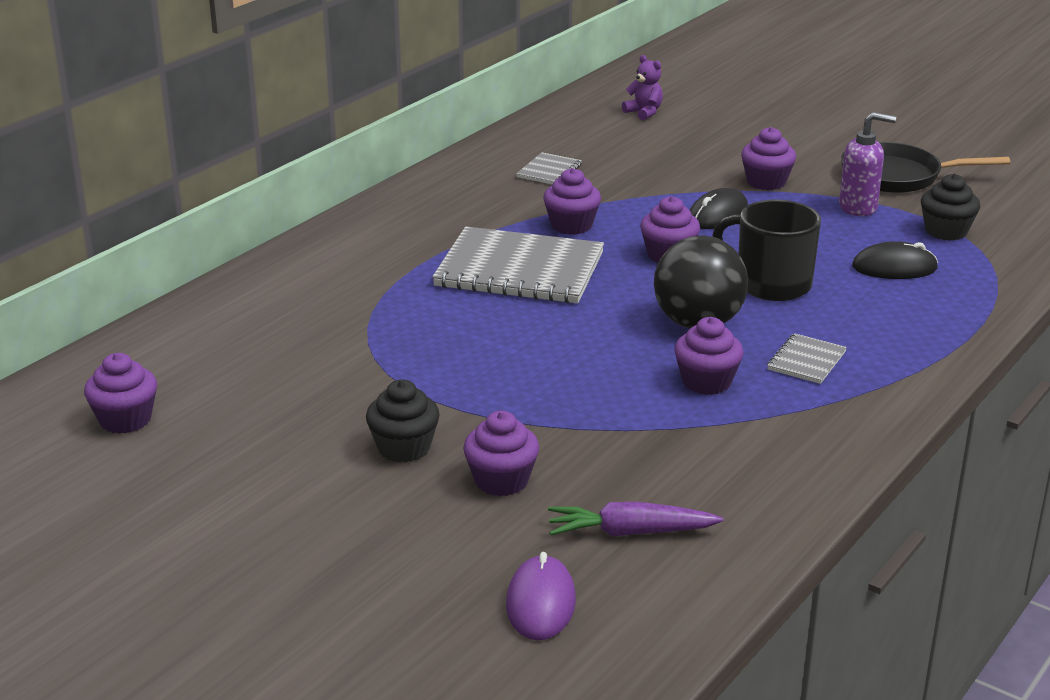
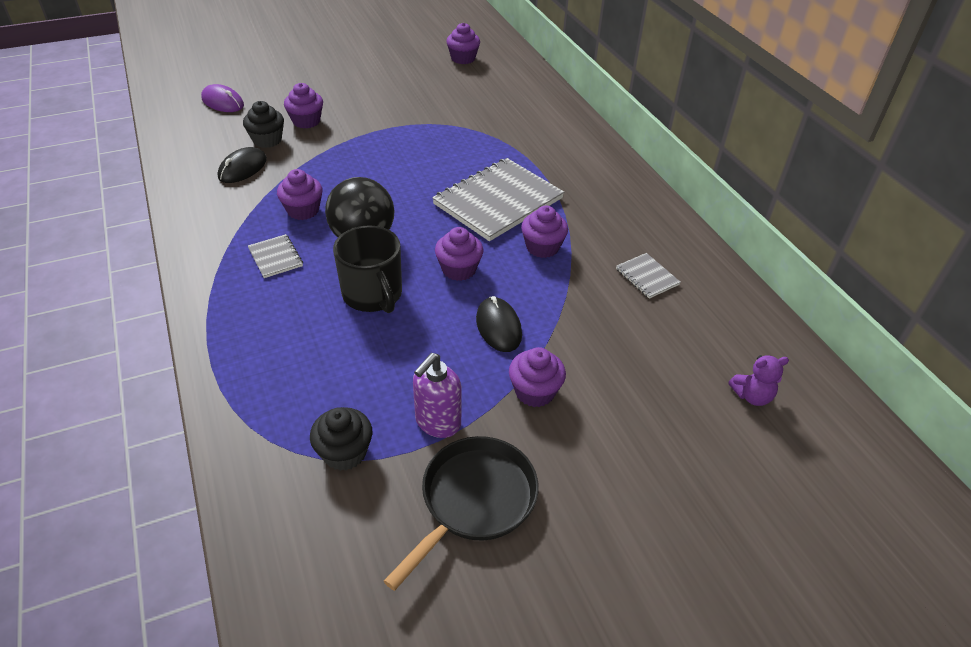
camera: 120 degrees right, 15 degrees up
black cupcake [366,379,440,463] -> black cupcake moved to [243,101,284,148]
purple carrot [548,502,723,536] -> none
black mug [712,200,821,301] -> black mug turned 90 degrees clockwise [333,225,402,313]
black mouse [852,241,938,279] -> black mouse moved to [218,147,267,183]

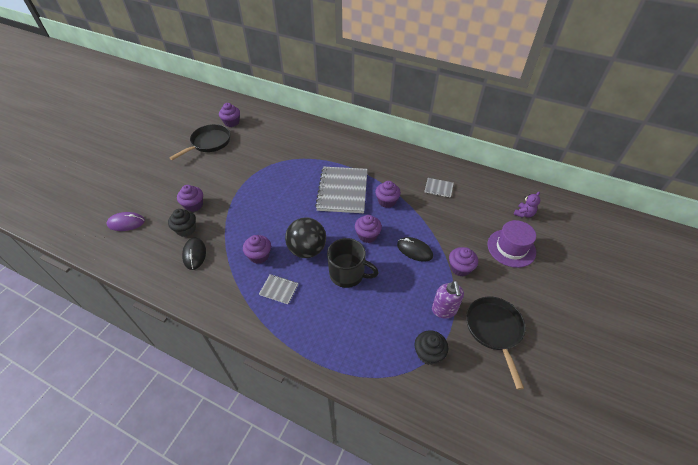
camera: 40 degrees left, 5 degrees up
none -> black pan [169,124,231,160]
none -> purple hat [487,220,536,268]

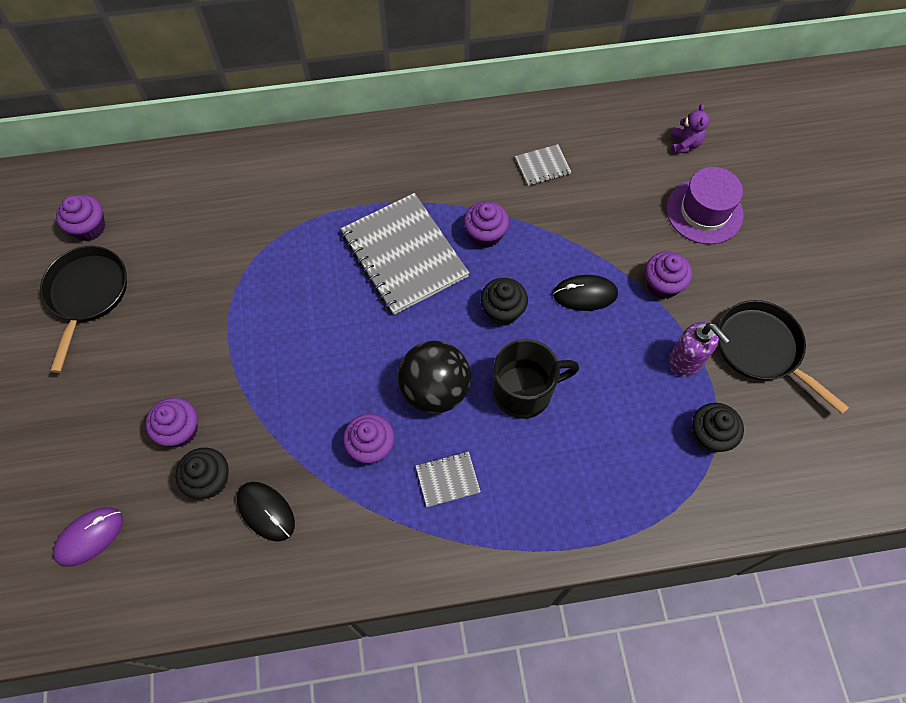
camera: 35 degrees left, 15 degrees up
purple cupcake [355,215,382,243] -> black cupcake [480,278,528,326]

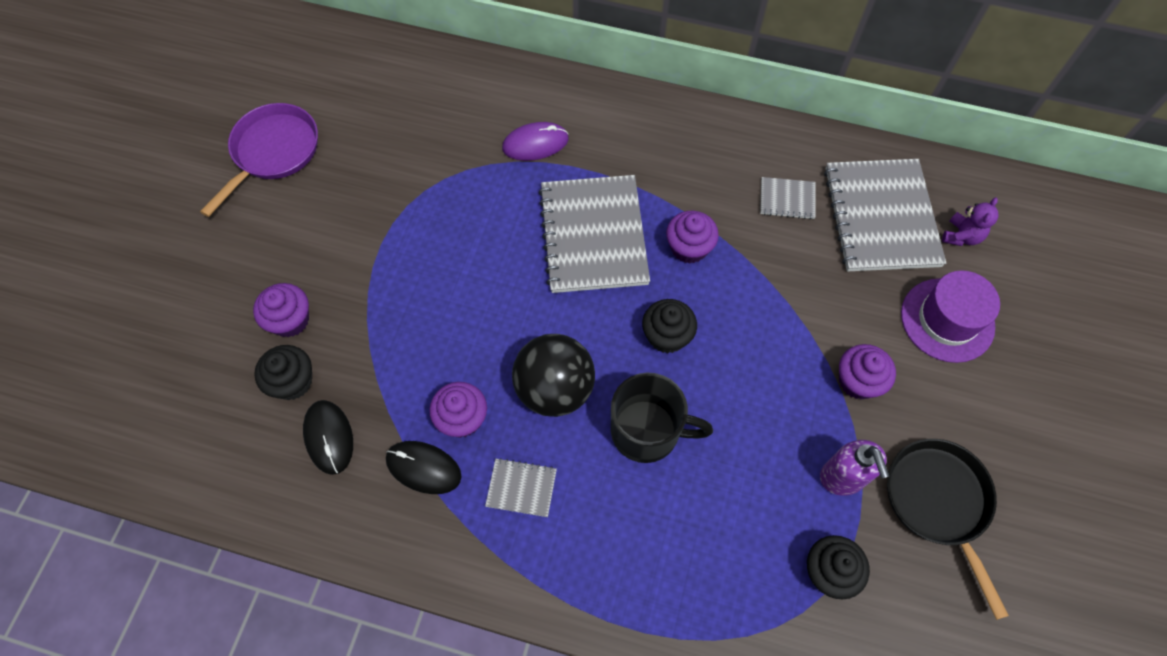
camera: 25 degrees right, 0 degrees up
black pan [40,246,127,373] -> purple pan [200,103,318,217]
purple mouse [53,507,123,567] -> purple mouse moved to [502,122,569,161]
purple cupcake [56,195,105,241] -> none
black mouse [553,275,618,311] -> black mouse moved to [386,441,462,494]
none -> grey notebook [824,159,946,272]

